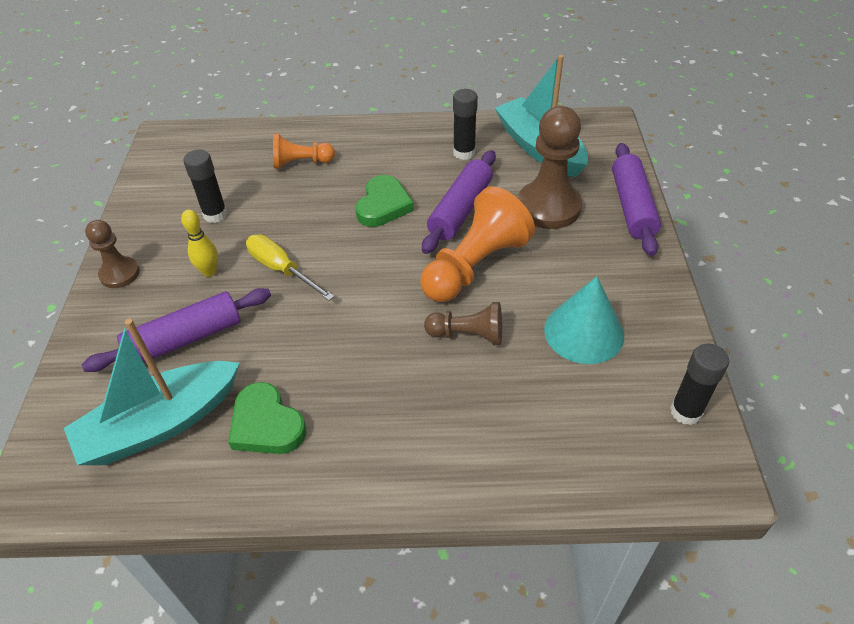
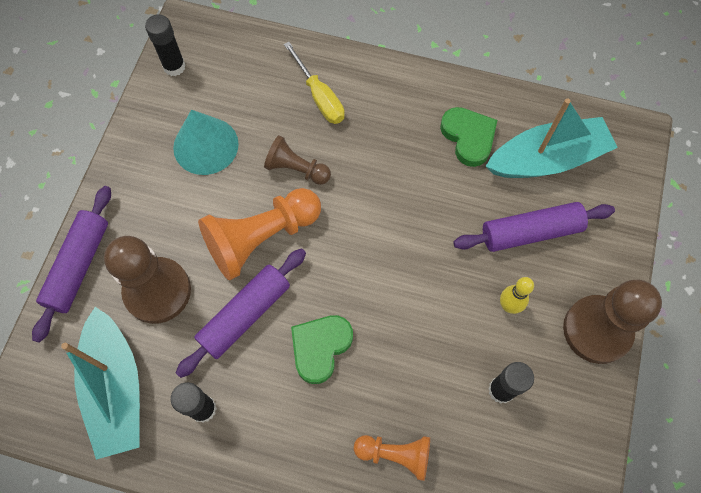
camera: 165 degrees left, 20 degrees up
brown pawn [85,220,140,288] -> brown pawn [563,280,662,364], size x1.76
yellow screwdriver [246,234,335,301] -> yellow screwdriver moved to [284,42,345,124]

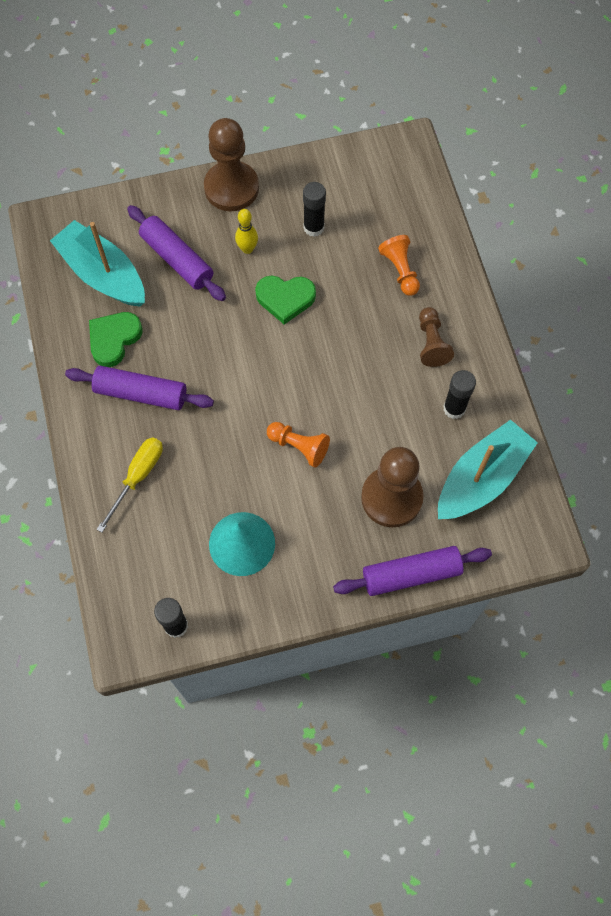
camera: 120 degrees left, 0 degrees up
purple rolling pin [176,248,306,378] -> purple rolling pin moved to [65,366,214,410]
orange pawn [198,188,321,280] -> orange pawn [267,422,330,468], size x0.57
brown pawn [264,135,331,185] -> brown pawn moved to [419,307,454,367]
green heart [291,315,353,384] -> green heart moved to [255,275,316,324]

